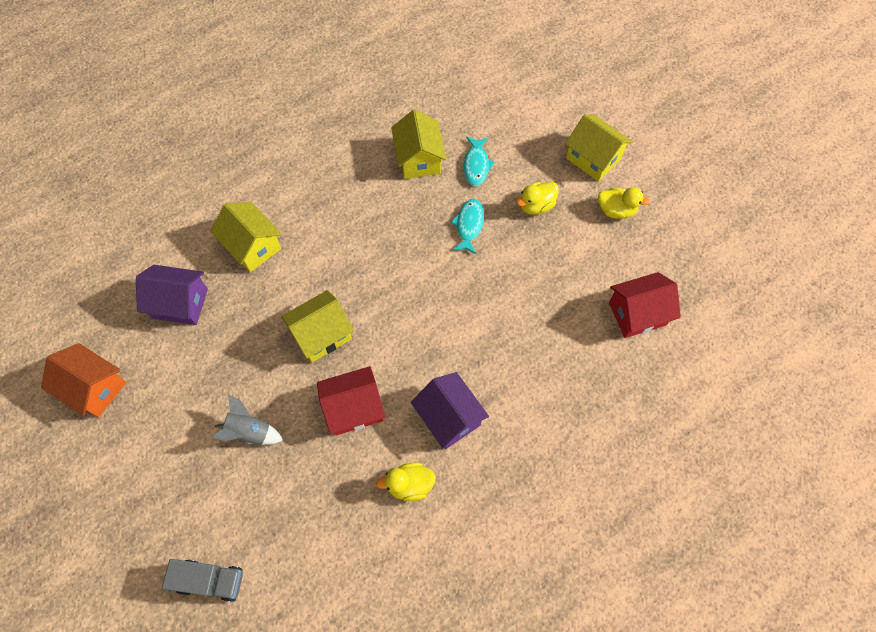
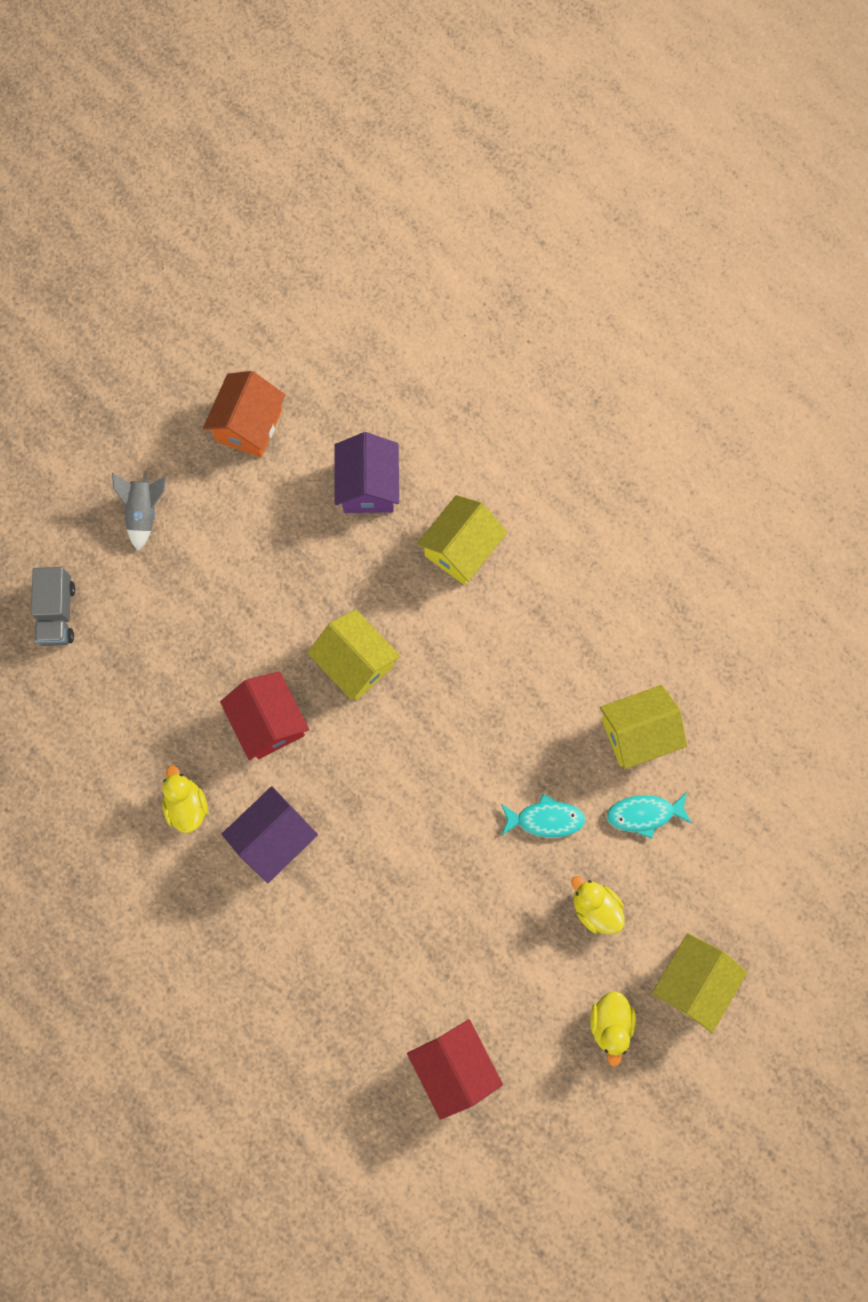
camera: 80 degrees right, 10 degrees up
grey rocket [211,394,283,445] -> grey rocket moved to [112,473,166,551]

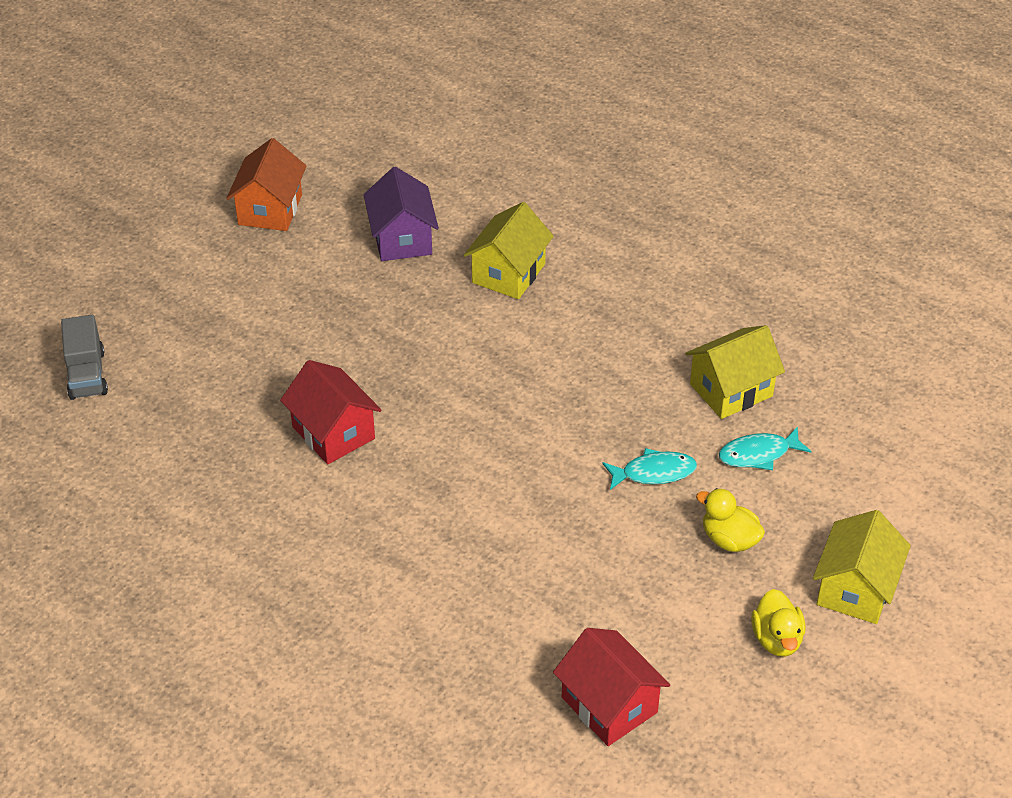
camera: 10 degrees left, 30 degrees down
grey rocket [112,473,166,551] -> none
yellow duck [162,765,208,833] -> none
purple house [222,786,318,883] -> none
yellow house [307,609,401,700] -> none

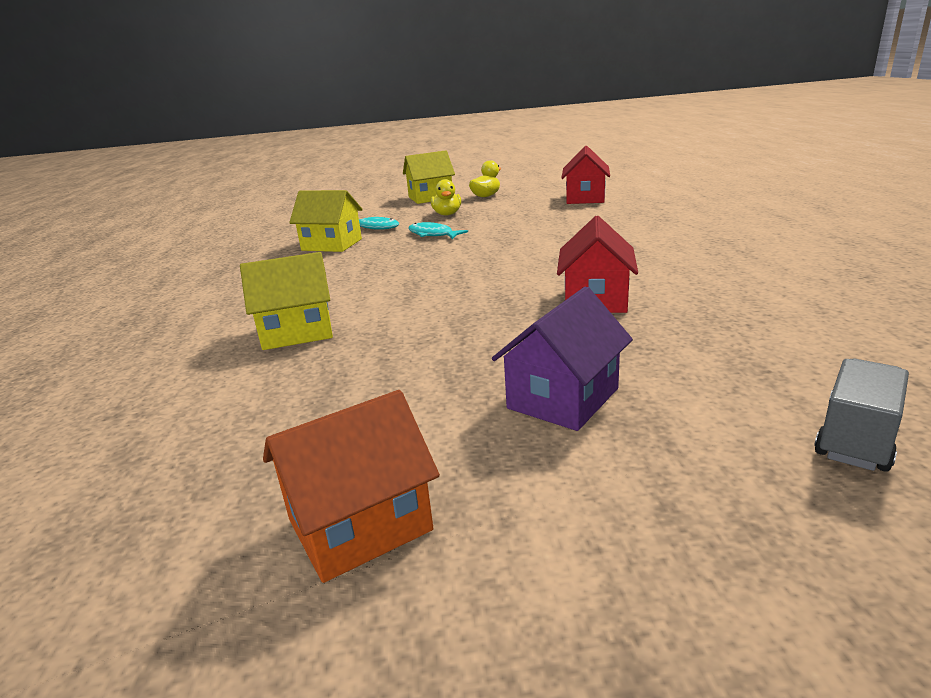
camera: 130 degrees left, 20 degrees down
purple house [364,167,439,261] -> purple house moved to [492,286,633,431]

